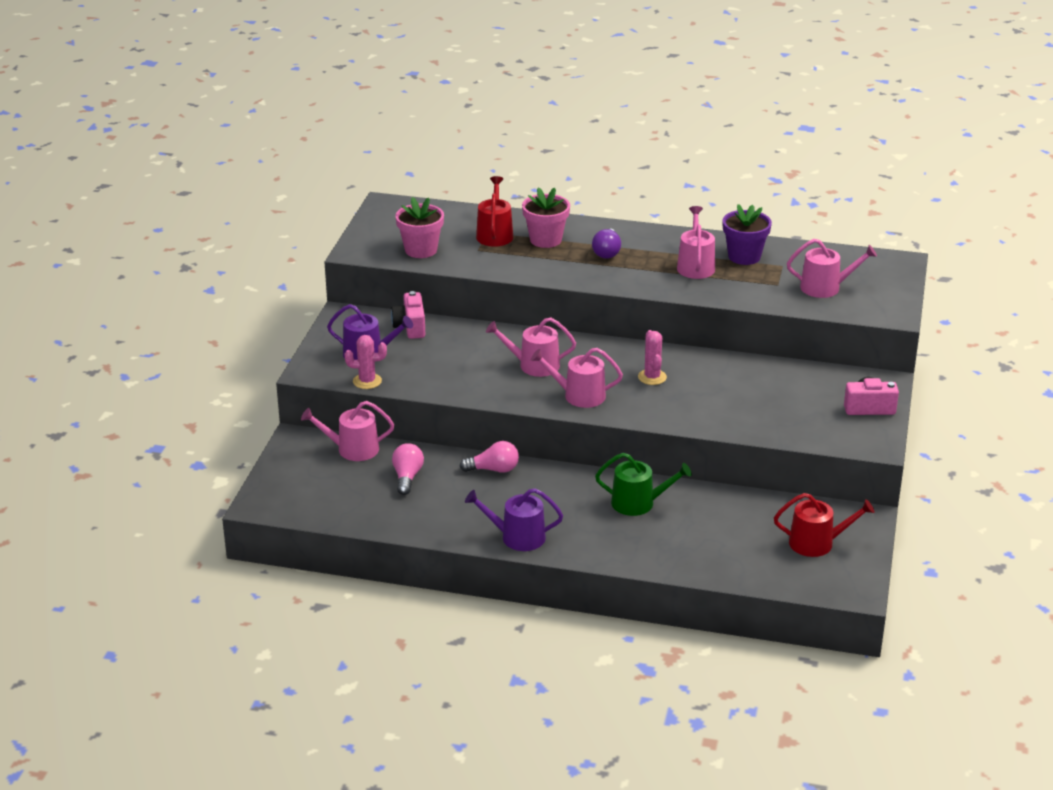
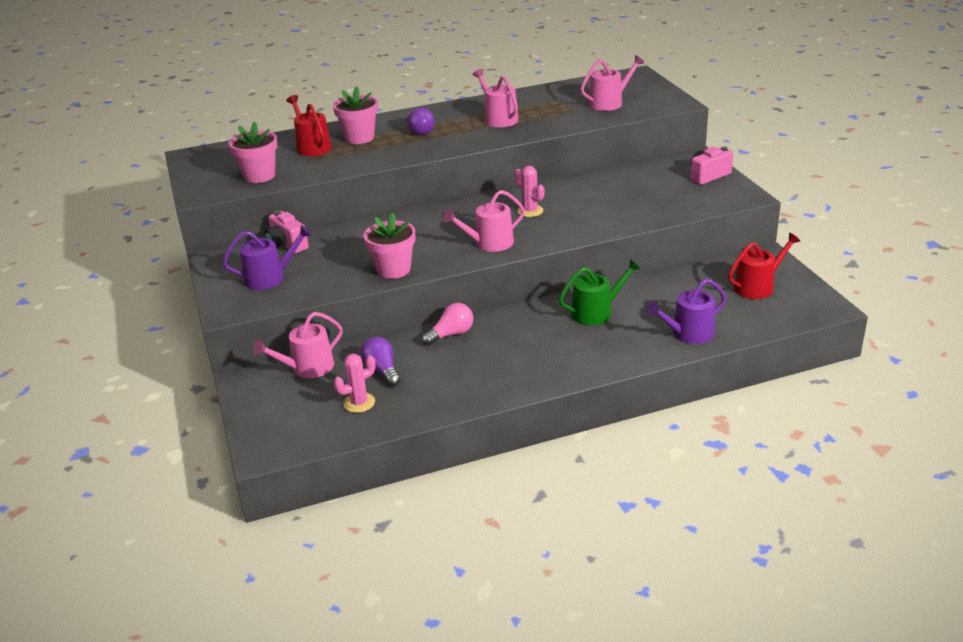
camera: 30 degrees left, 0 degrees up
pink cactus [345,335,387,389] -> pink cactus moved to [333,354,376,413]
pink light bulb [392,443,424,495] -> purple light bulb [360,336,401,386]
purple watering can [465,488,563,551] -> purple watering can moved to [647,279,726,344]
pink watering can [486,318,576,377] -> none
purple flower pot [722,204,772,265] -> none
none -> pink flower pot [363,213,415,279]

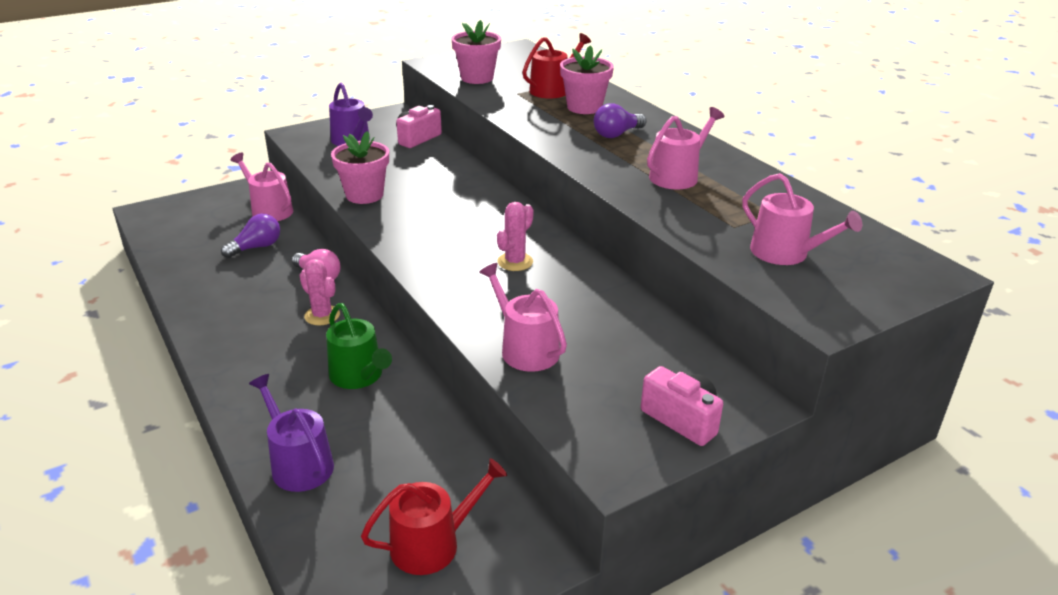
camera: 75 degrees right, 0 degrees up
pink cactus [333,354,376,413] -> pink cactus moved to [299,259,340,326]
pink watering can [443,190,525,252] -> pink watering can moved to [479,263,567,372]
red watering can [728,233,800,299] -> red watering can turned 75 degrees counterclockwise [361,458,507,575]

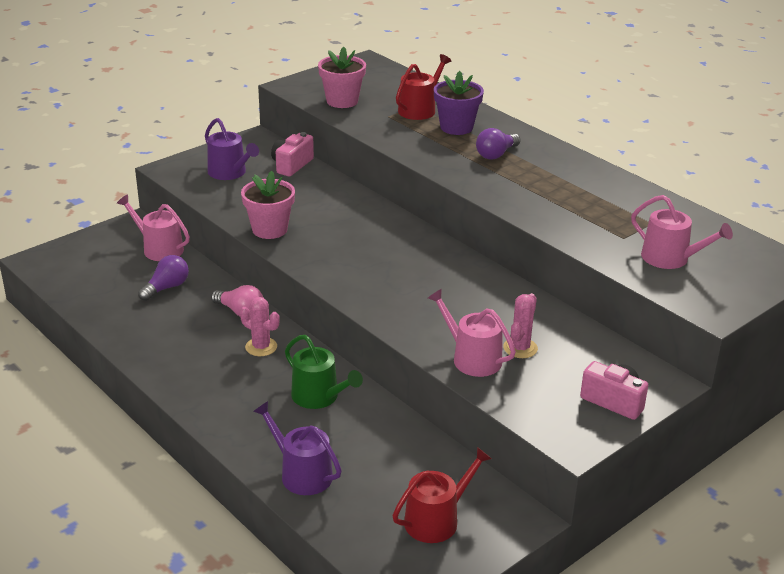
camera: 10 degrees left, 0 degrees up
pink cactus [497,202,534,271] -> pink cactus moved to [503,293,538,358]
pink flower pot [560,45,614,114] -> purple flower pot [434,71,484,135]
pink watering can [647,107,724,189] -> none

